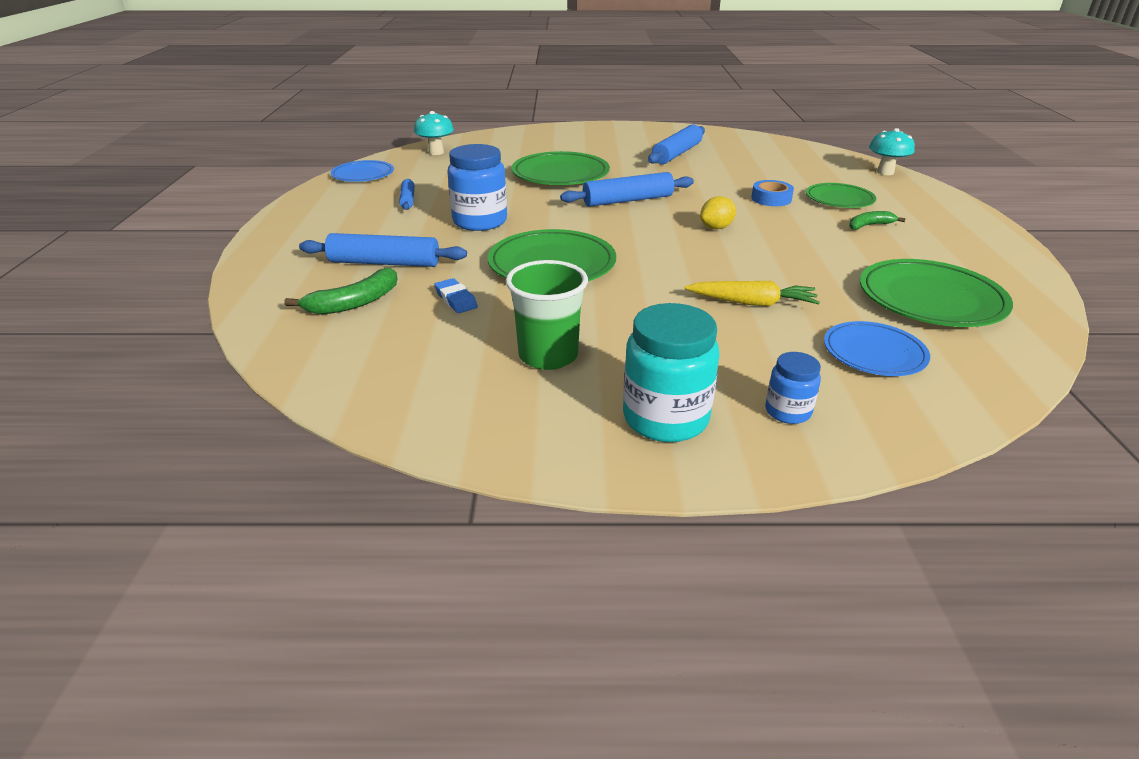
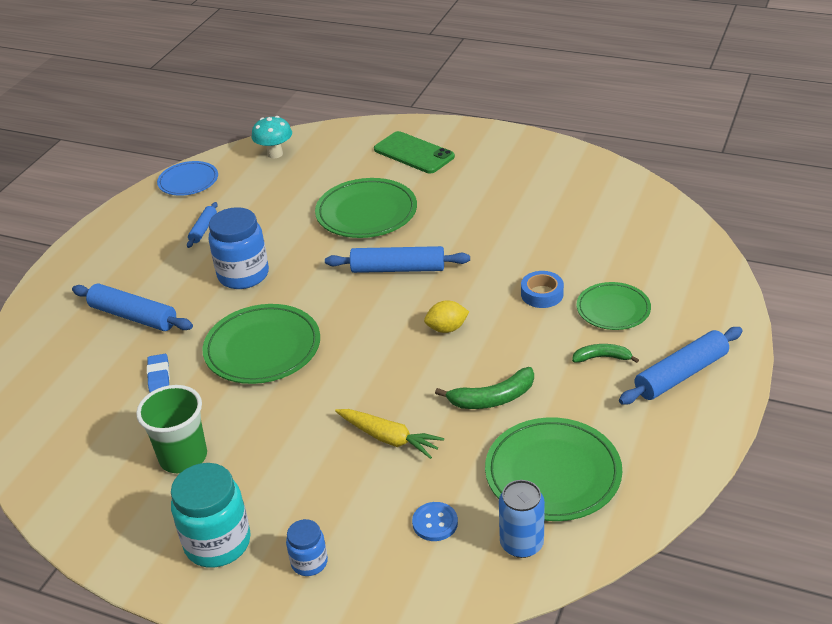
camera: 25 degrees right, 5 degrees up
green banana [285,268,397,315] -> green banana moved to [435,367,534,409]
blue rolling pin [648,125,705,164] -> blue rolling pin moved to [619,327,743,404]
blue plate [824,321,930,376] -> blue button [412,502,458,541]
turquoise mushroom [869,128,915,175] -> none
none -> green phone [374,131,455,173]
none -> blue can [499,480,545,558]

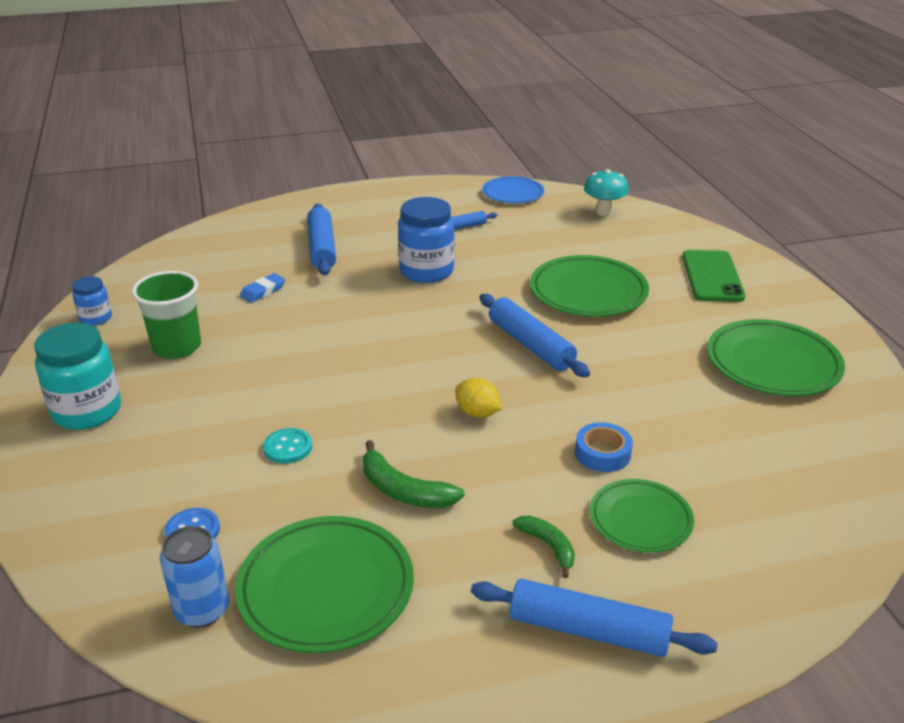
camera: 50 degrees right, 5 degrees down
green plate [202,304,320,384] -> green plate moved to [707,319,845,396]
blue jar [286,519,328,576] -> blue jar moved to [72,276,112,326]
yellow carrot [335,409,444,459] -> turquoise button [263,428,312,464]

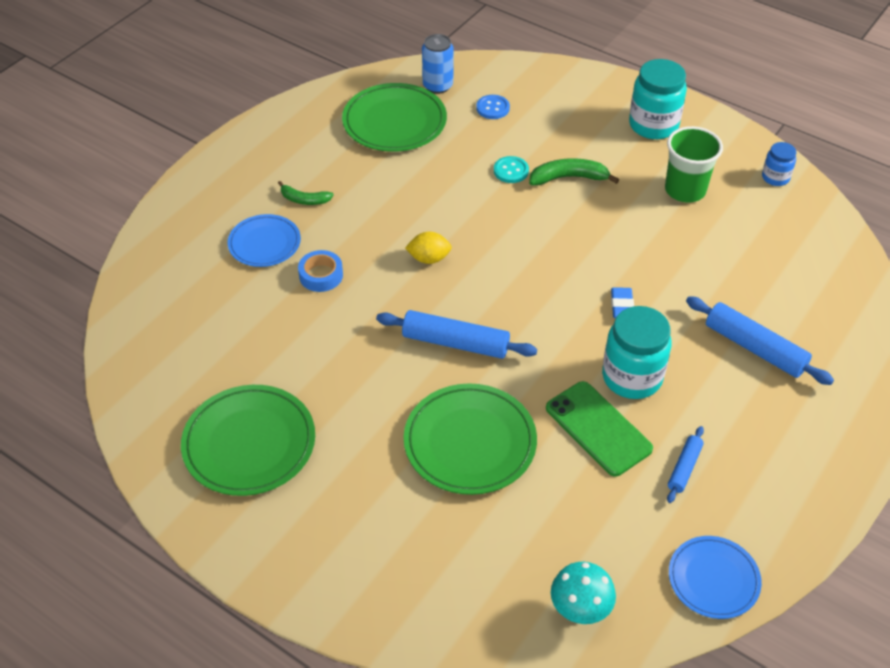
camera: 140 degrees right, 15 degrees up
blue eraser [240,273,285,303] -> blue eraser moved to [611,287,634,318]
green banana [363,440,464,508] -> green banana moved to [529,158,619,185]
blue jar [398,197,455,283] -> turquoise jar [602,306,672,399]
blue rolling pin [471,579,718,657] -> none
green plate [590,479,694,553] -> blue plate [228,214,301,267]
green phone [682,250,745,302] -> green phone moved to [546,381,653,477]

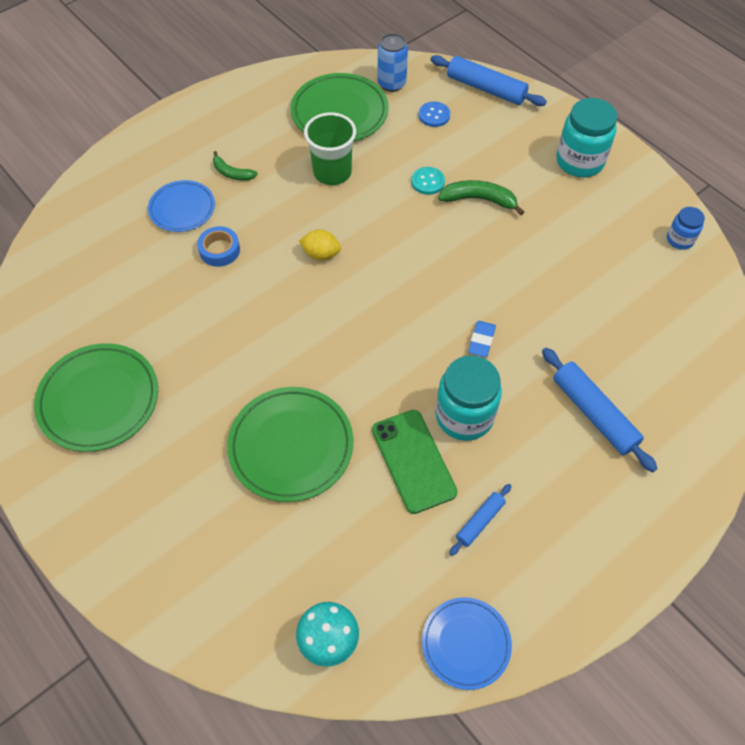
camera: 15 degrees right, 10 degrees up
blue rolling pin [376,310,537,359] -> blue rolling pin moved to [430,55,547,106]
green cup [665,126,723,203] -> green cup moved to [304,112,356,185]

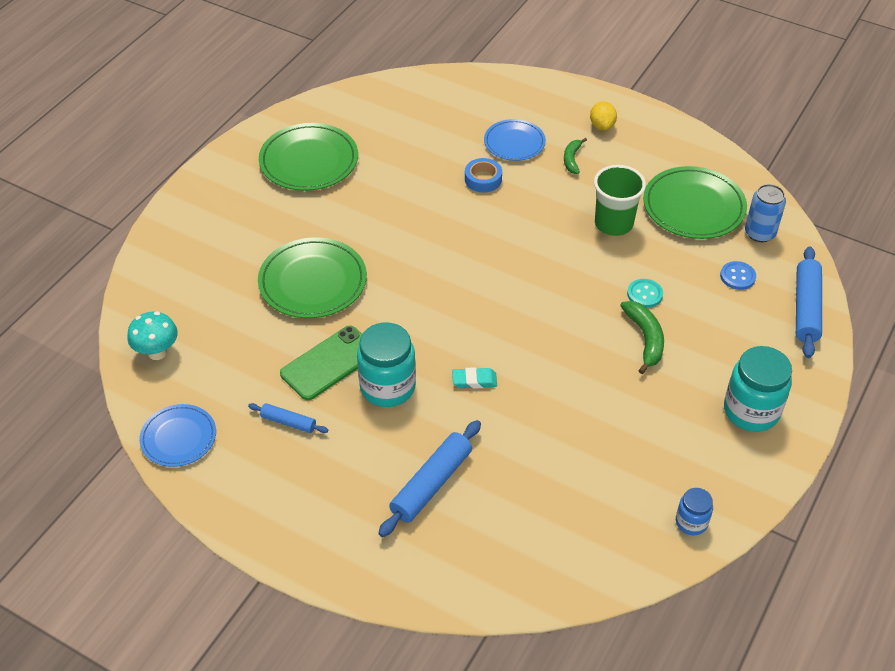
camera: 70 degrees right, 10 degrees down
yellow lemon [299,230,341,260] -> yellow lemon moved to [590,101,617,130]
blue eraser [468,321,496,357] -> turquoise eraser [452,367,497,389]

